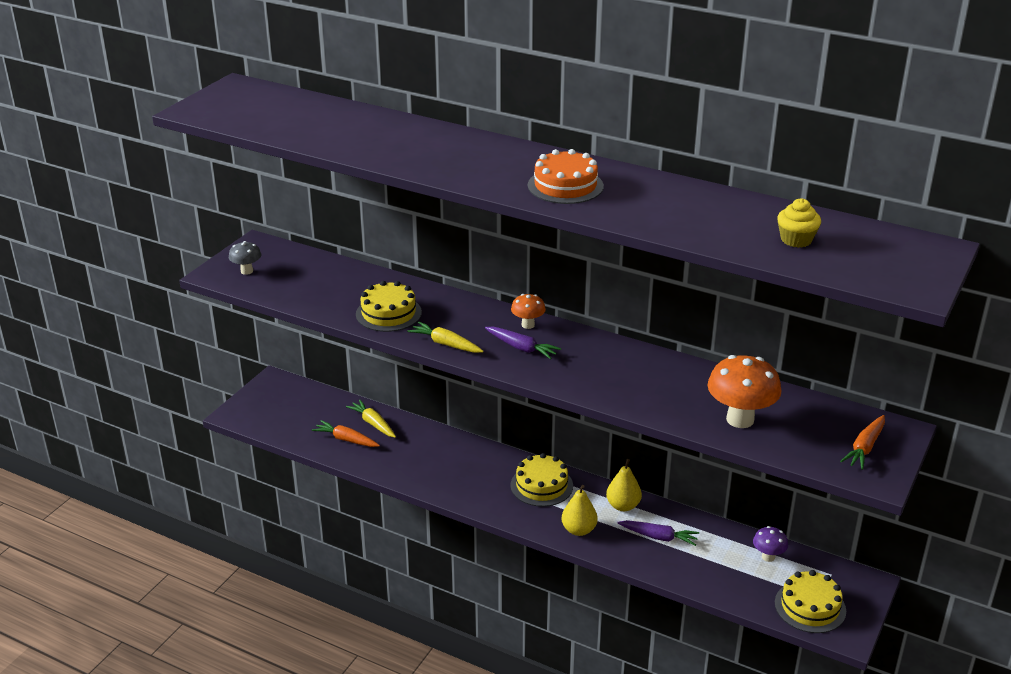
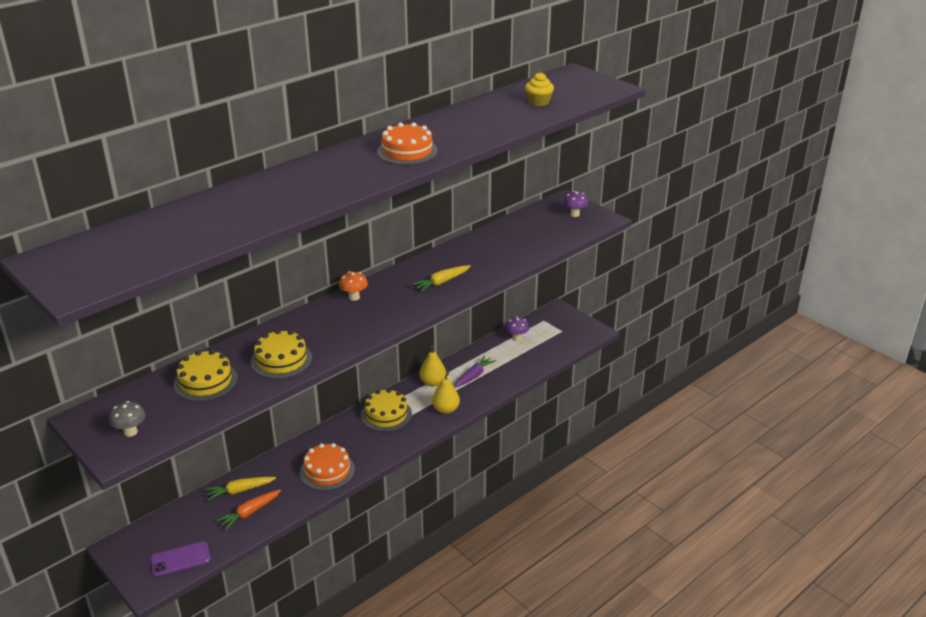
camera: 70 degrees left, 0 degrees up
yellow carrot [407,322,483,353] -> yellow carrot moved to [412,265,471,292]
purple carrot [485,327,561,359] -> none
orange mushroom [708,355,782,428] -> none
yellow cake [775,570,846,633] -> yellow cake moved to [173,350,238,402]
orange carrot [840,415,885,470] -> purple mushroom [563,191,588,217]
none -> purple phone [150,541,211,577]
none -> orange cake [300,443,355,491]

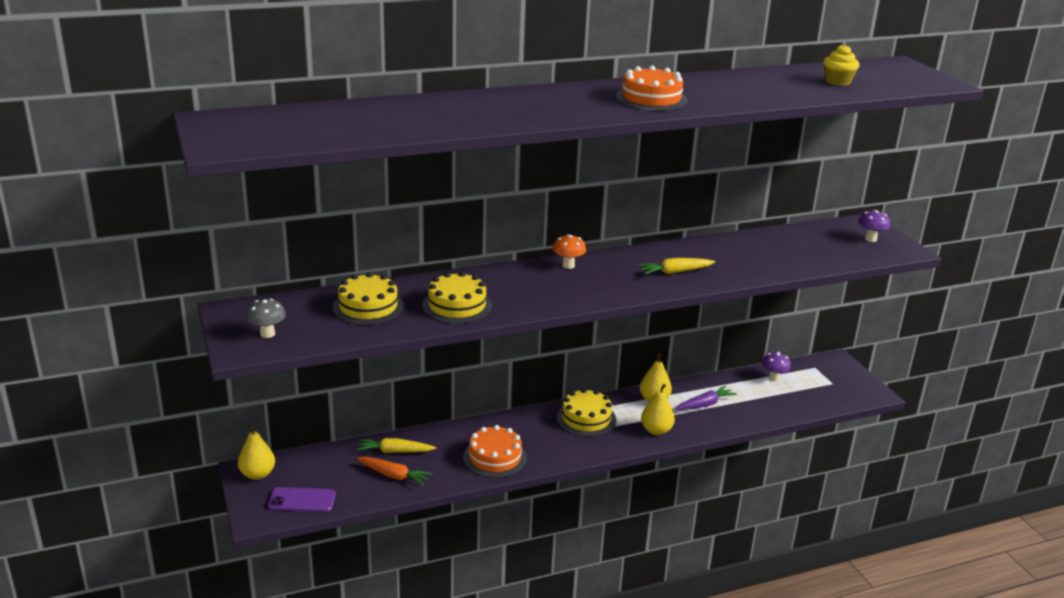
camera: 20 degrees right, 5 degrees down
orange carrot [216,489,281,530] -> orange carrot turned 135 degrees counterclockwise [357,457,432,486]
none -> yellow pear [238,424,275,480]

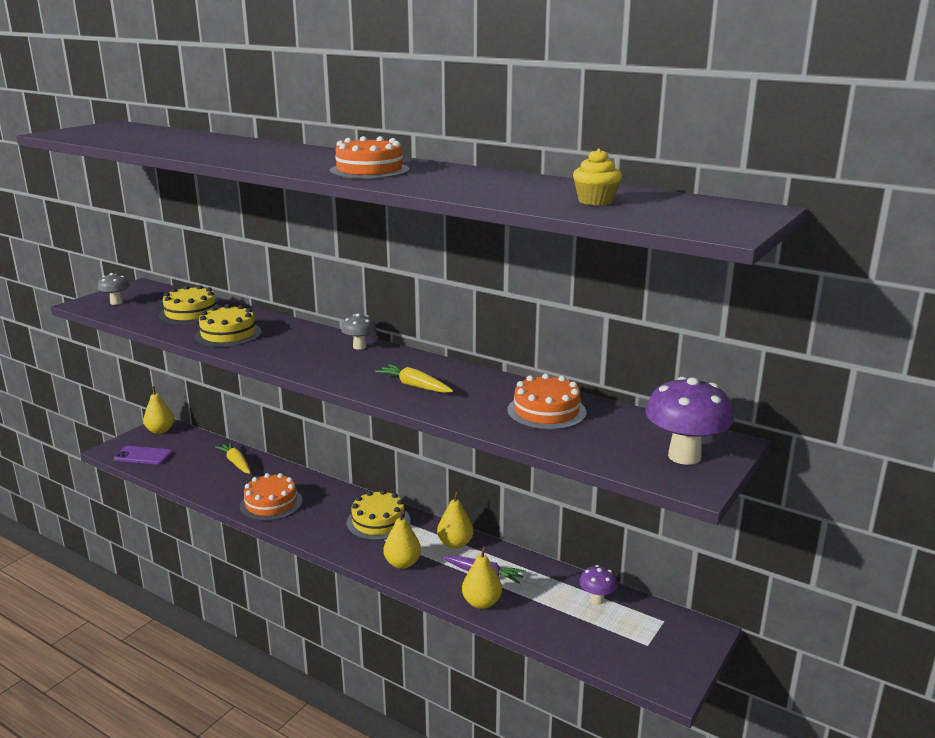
camera: 55 degrees right, 5 degrees down
purple phone [268,487,336,512] -> purple phone turned 45 degrees counterclockwise [114,446,172,465]
orange carrot [357,457,432,486] -> none
orange mushroom [553,234,586,269] -> grey mushroom [341,314,376,350]
purple mushroom [858,210,890,242] -> purple mushroom [646,377,734,465], size x1.88
none -> yellow pear [462,546,502,609]
none -> orange cake [507,373,586,430]

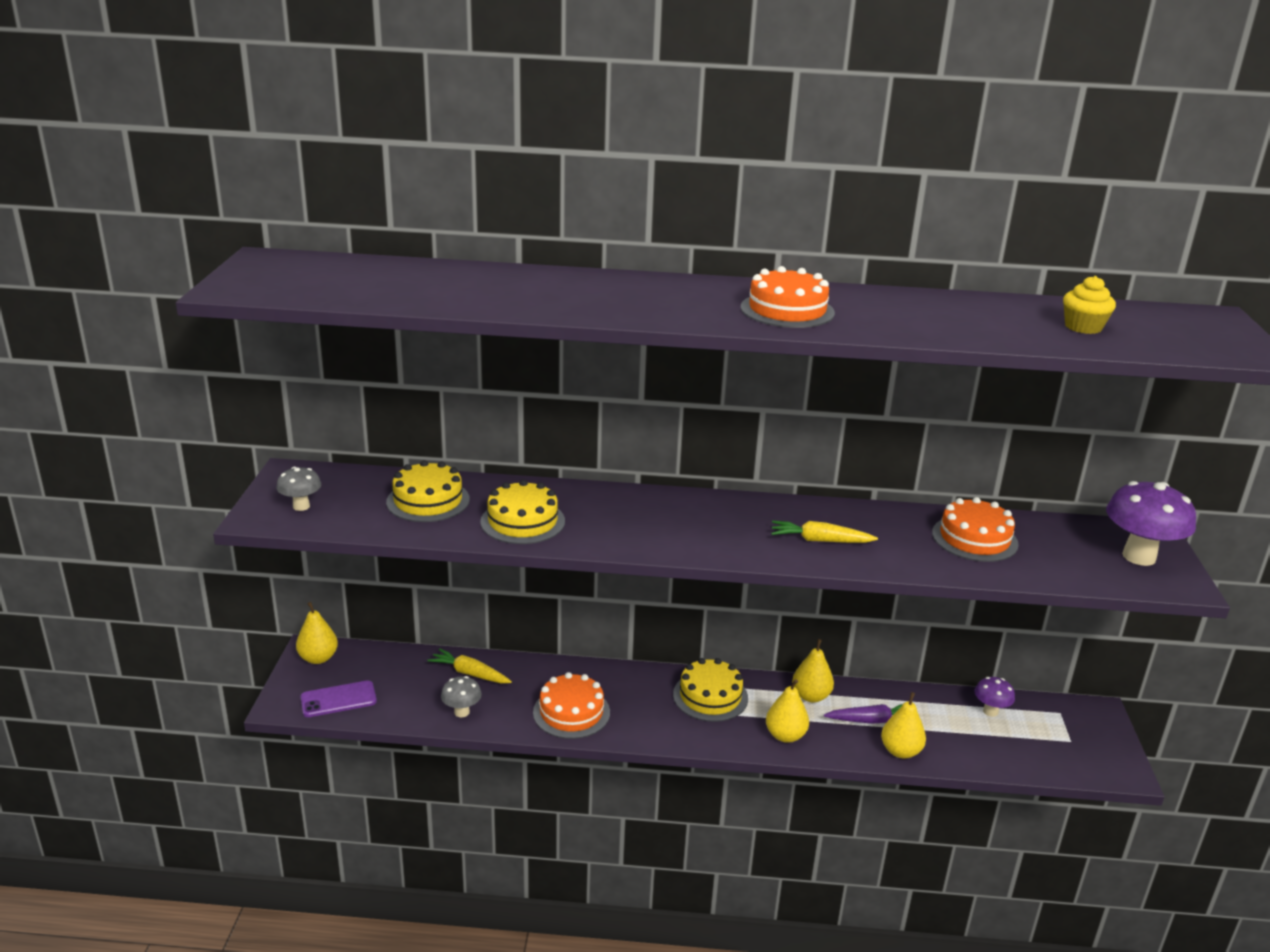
camera: 30 degrees left, 5 degrees up
grey mushroom [341,314,376,350] -> grey mushroom moved to [441,676,482,717]

